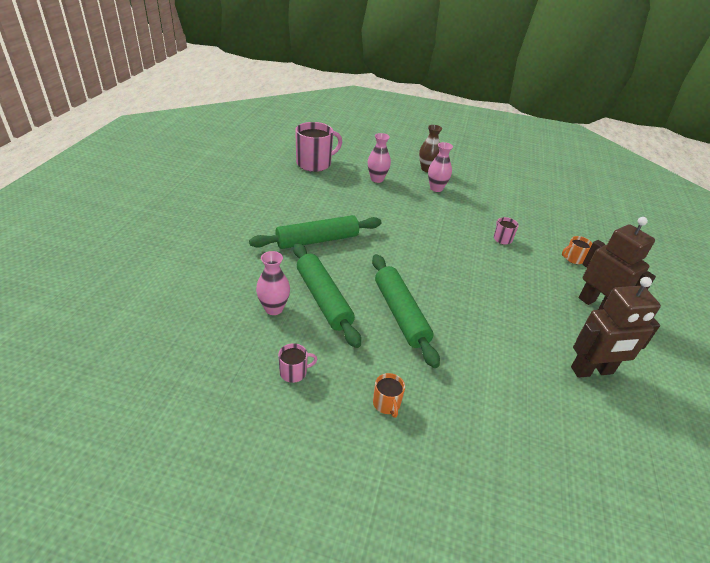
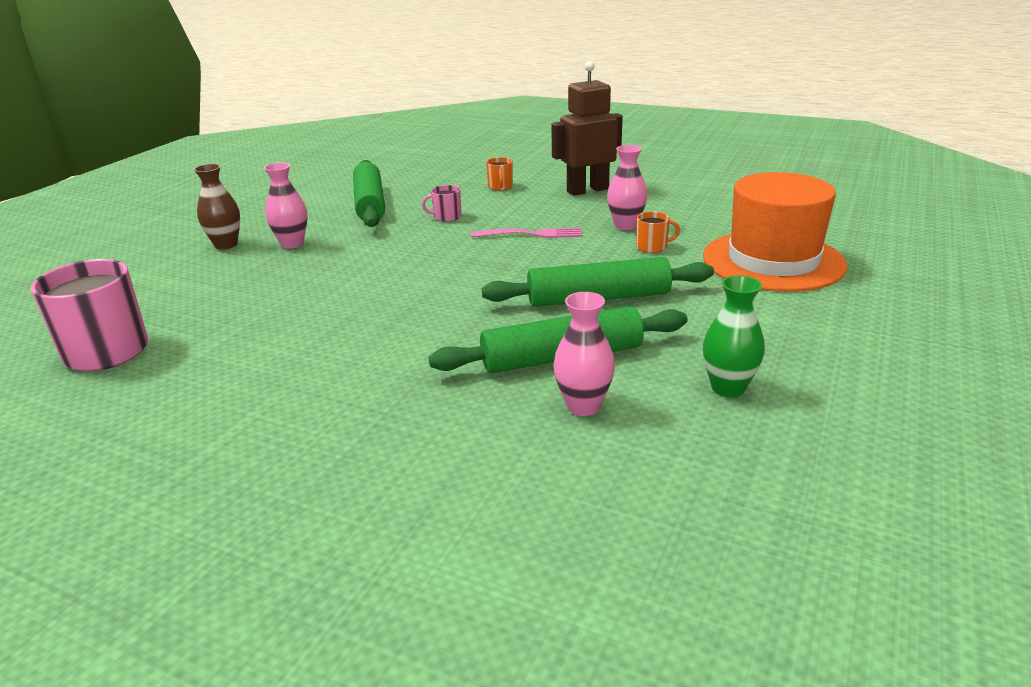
camera: 75 degrees left, 10 degrees down
green rolling pin [249,215,382,249] -> green rolling pin moved to [353,160,385,227]
pink mug [278,343,317,383] -> green vase [703,275,765,398]
pink vase [368,133,391,183] -> pink vase moved to [607,145,647,230]
orange mug [373,373,405,418] -> orange mug moved to [636,212,680,253]
brown robot [571,277,661,378] -> none
none -> pink fork [471,228,582,238]
none -> orange hat [703,172,847,292]

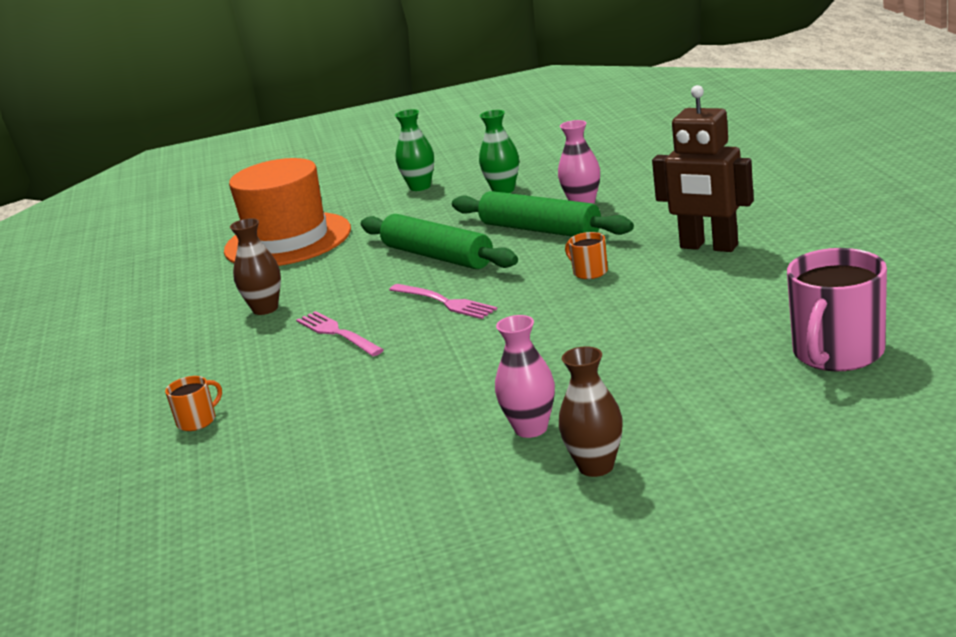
camera: 125 degrees left, 5 degrees down
green rolling pin [353,160,385,227] -> none
pink mug [422,185,462,222] -> none
brown robot [551,61,623,196] -> brown robot moved to [652,85,754,252]
pink vase [607,145,647,230] -> brown vase [230,218,281,315]
orange mug [636,212,680,253] -> orange mug moved to [565,232,608,279]
none -> pink fork [389,284,497,319]
none -> green vase [395,109,434,191]

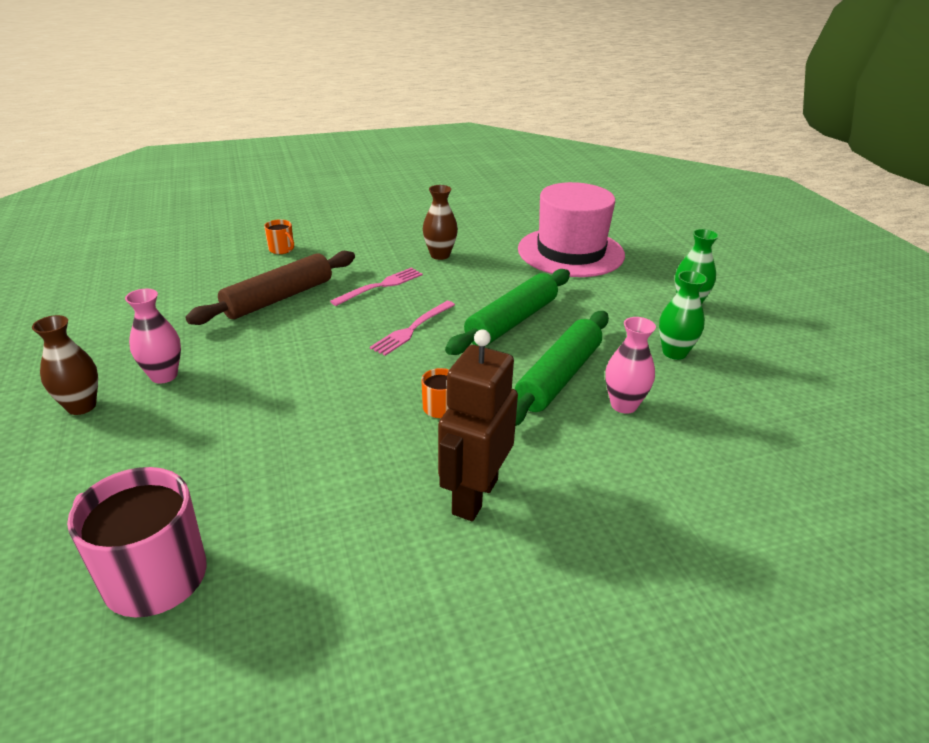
camera: 80 degrees right, 10 degrees up
orange hat [224,158,351,266] -> pink hat [518,182,625,277]
none -> brown rolling pin [186,251,355,325]

